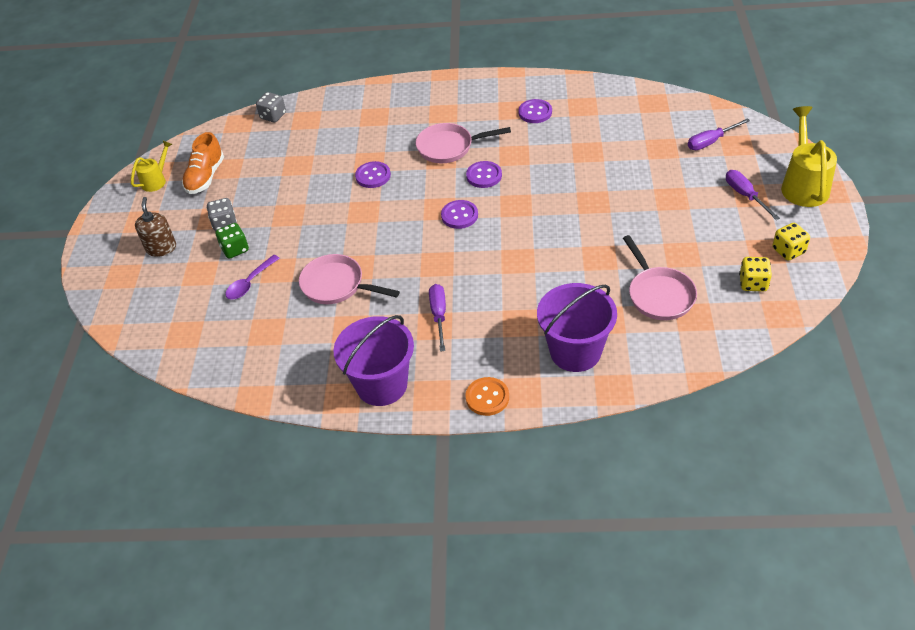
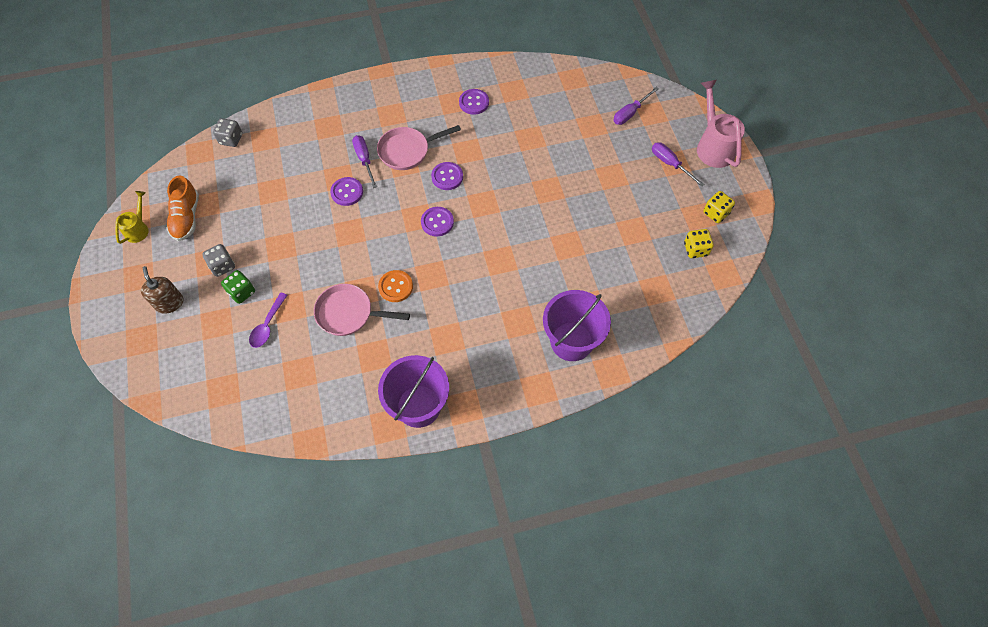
camera: 20 degrees left, 15 degrees up
purple screwdriver [429,284,446,352] -> purple screwdriver moved to [352,135,377,188]
orange button [466,377,509,416] -> orange button moved to [378,270,413,302]
pink pan [623,235,697,320] -> none
yellow watering can [781,106,837,207] -> pink watering can [697,80,745,168]

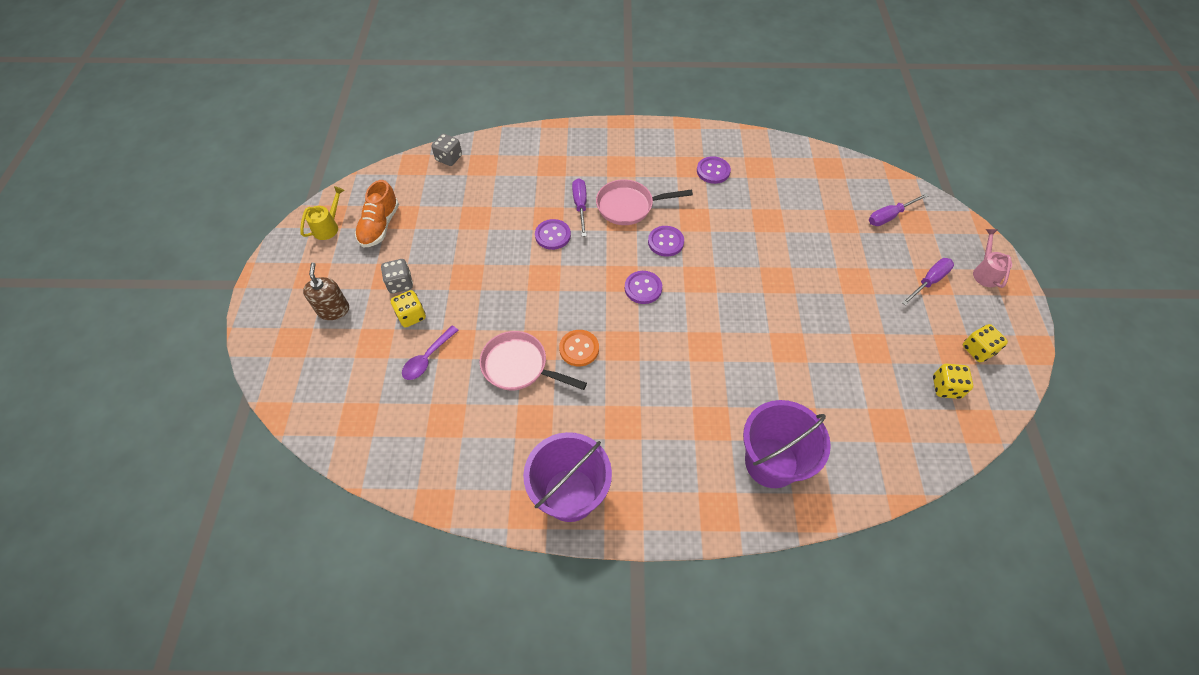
camera: 15 degrees right, 5 degrees down
green dice [221,270,255,304] -> yellow dice [391,290,426,328]
purple screwdriver [652,142,704,187] -> purple screwdriver turned 75 degrees clockwise [901,258,954,306]
pink watering can [697,80,745,168] -> pink watering can [973,229,1012,288], size x0.57

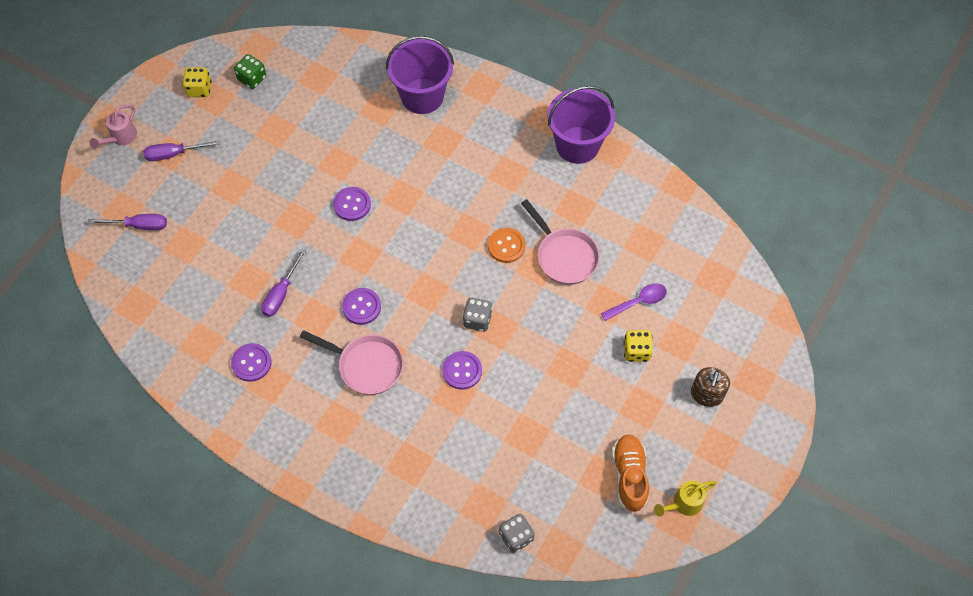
camera: 150 degrees left, 5 degrees up
orange shoe [355,180,399,248] -> orange shoe turned 45 degrees counterclockwise [612,434,649,512]
grey dice [381,259,413,293] -> grey dice moved to [463,298,492,332]
purple screwdriver [572,178,587,237] -> purple screwdriver moved to [261,249,306,317]
purple button [625,271,662,304] -> purple button moved to [333,187,371,221]
yellow dice [933,364,973,399] -> green dice [234,54,266,89]

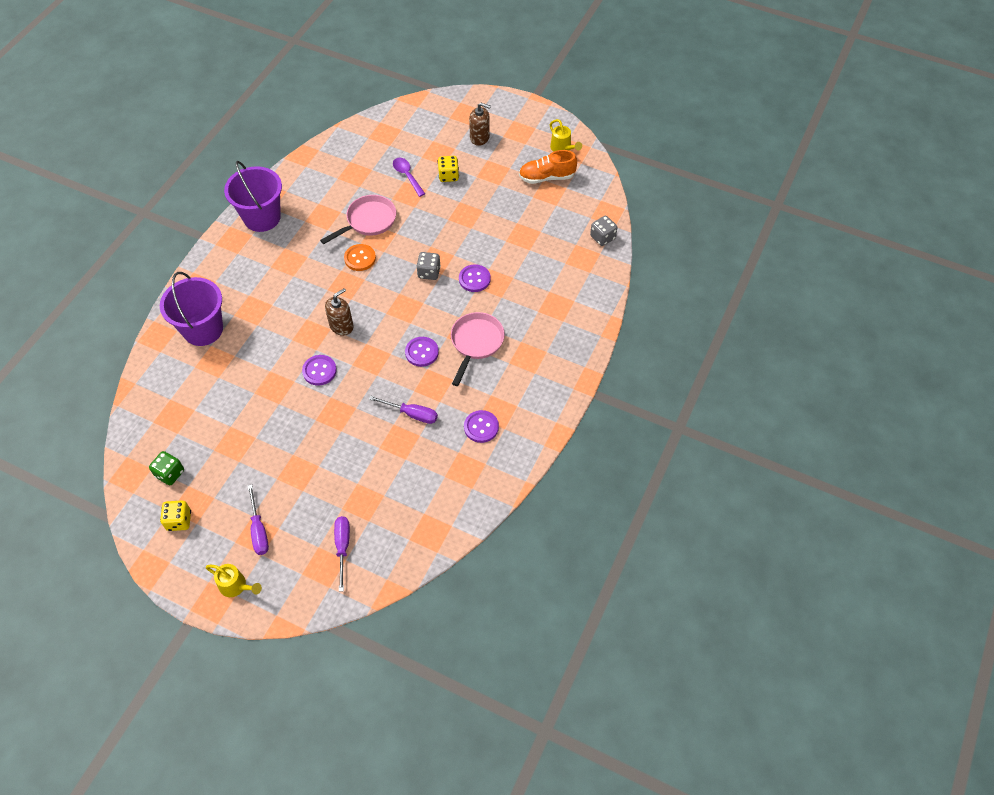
camera: 95 degrees left, 5 degrees down
pink watering can [90,105,137,149] -> yellow watering can [206,564,262,597]
none -> brown soap dispenser [325,288,353,336]

